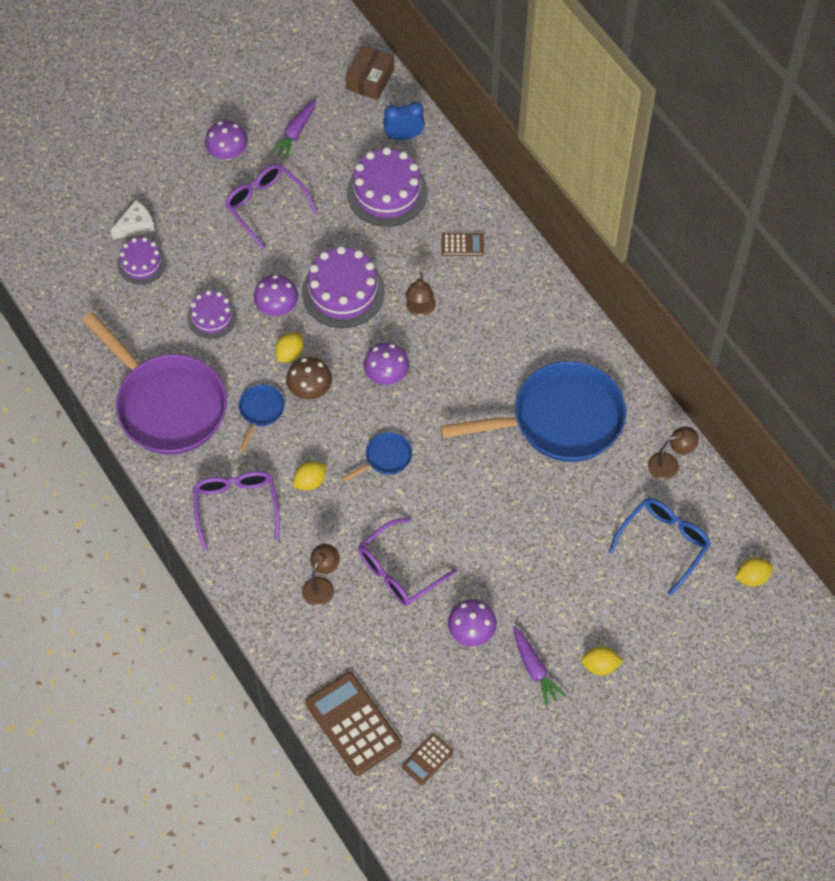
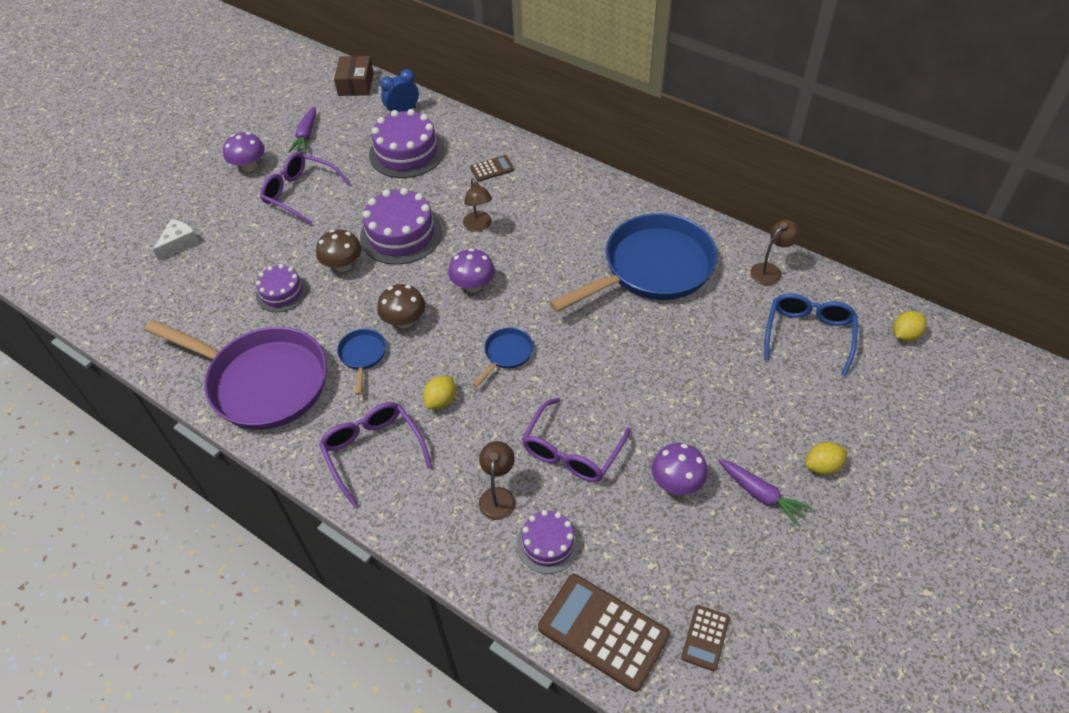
camera: 20 degrees left, 10 degrees down
purple cake [117,237,166,285] -> purple cake moved to [517,510,580,574]
purple mushroom [253,275,298,316] -> brown mushroom [316,229,362,272]
yellow lemon [275,333,304,362] -> none

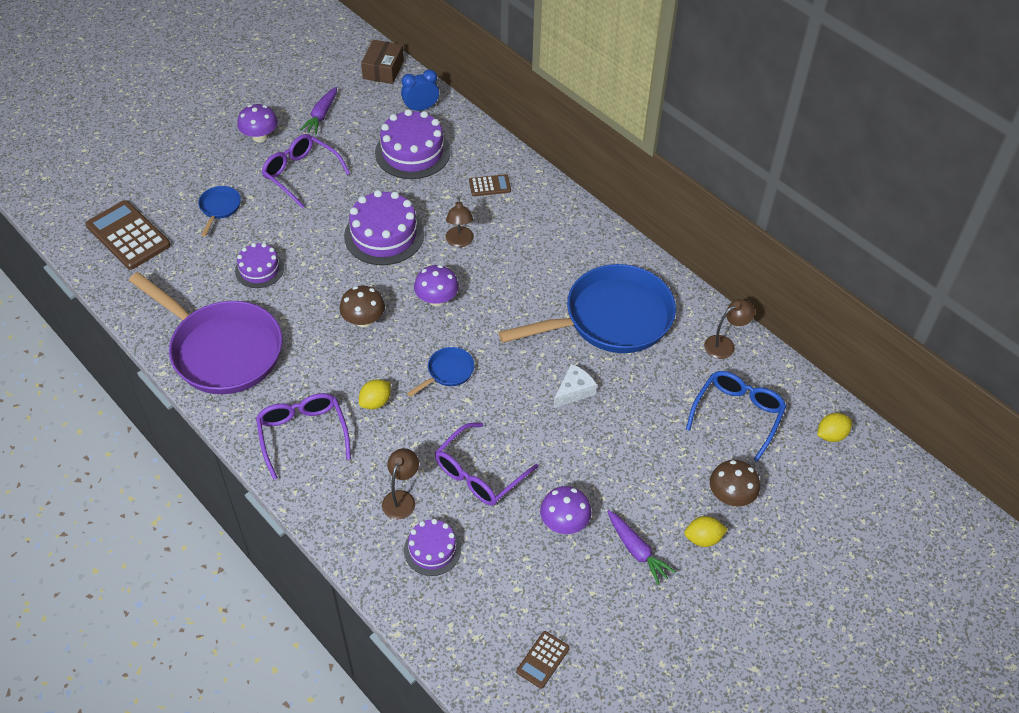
camera: 10 degrees right, 0 degrees up
white cheese [153,219,199,261] -> white cheese moved to [554,364,597,408]
brown mushroom [316,229,362,272] -> brown mushroom moved to [710,460,760,507]
blue pan [337,329,386,395] -> blue pan moved to [198,186,241,237]
brown calculator [538,574,670,692] -> brown calculator moved to [86,200,171,270]

